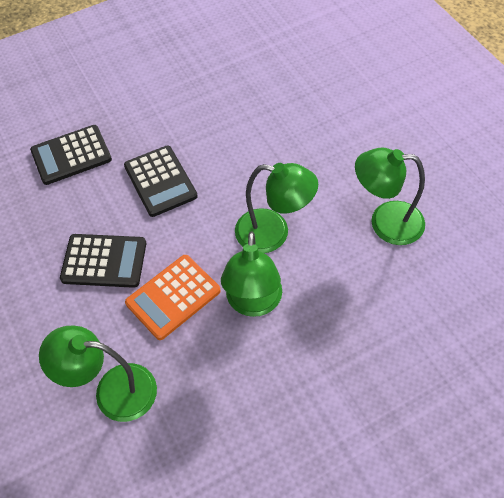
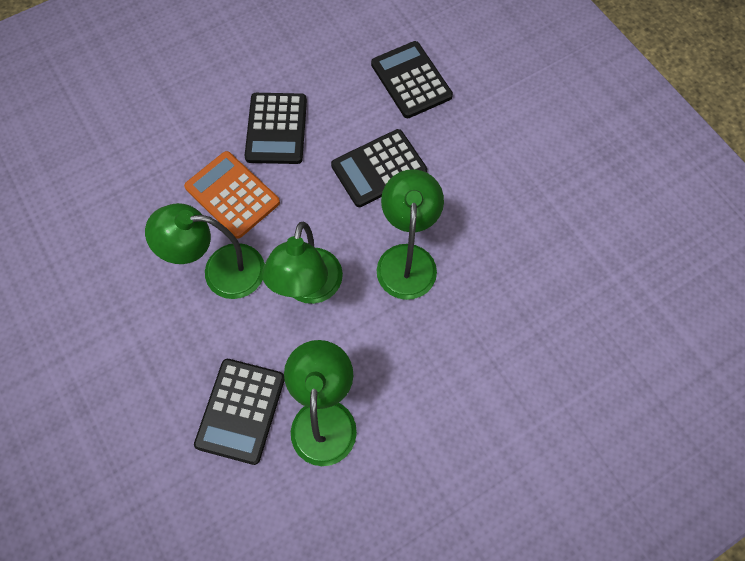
camera: 85 degrees right, 10 degrees up
green lamp [39,326,157,422] -> green lamp moved to [377,169,444,300]
none -> black calculator [194,359,285,465]

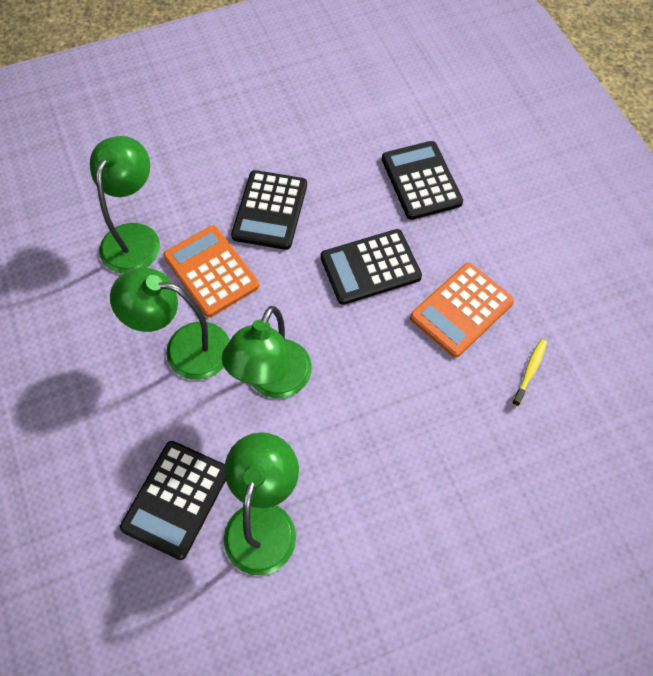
camera: 10 degrees right, 5 degrees down
green lamp [377,169,444,300] -> green lamp moved to [90,136,160,274]
none -> orange calculator [410,263,514,357]
none -> yellow toothbrush [512,339,547,406]

